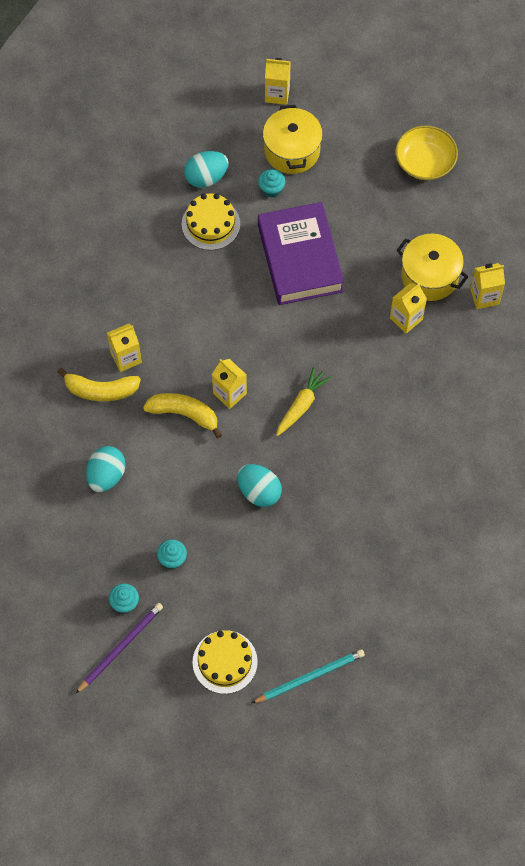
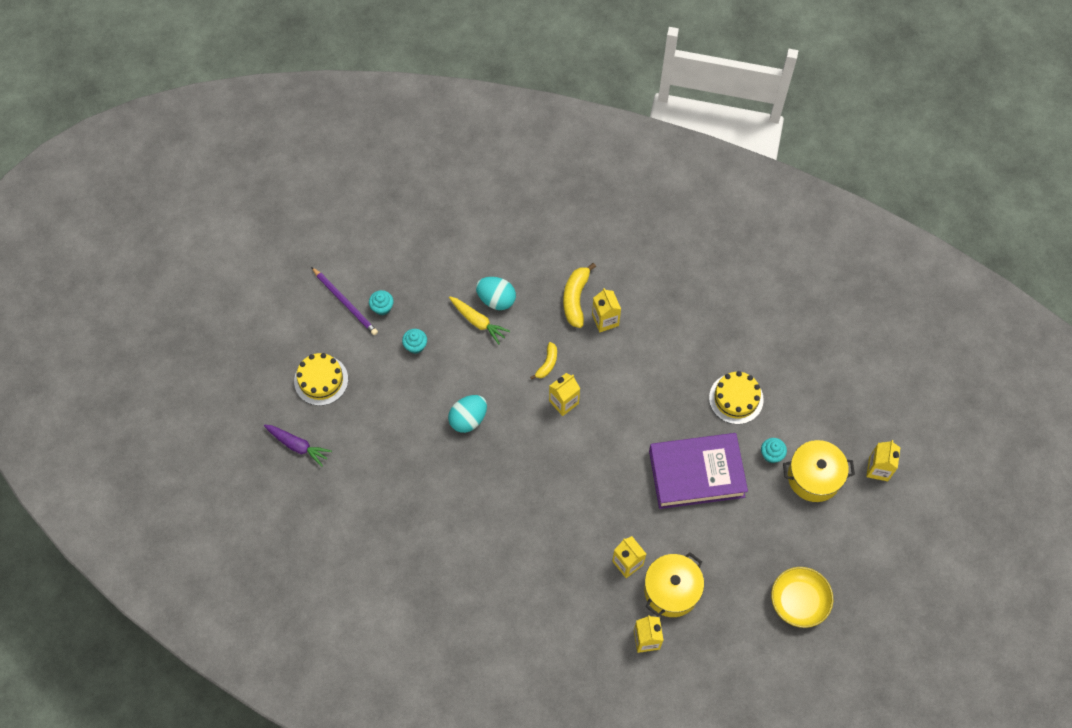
camera: 95 degrees right, 0 degrees up
yellow banana [143,393,222,438] -> yellow banana [530,342,557,379], size x0.60
turquoise egg [184,151,229,188] -> none
turquoise pencil [252,649,365,703] -> purple carrot [264,424,332,467]
yellow carrot [276,367,331,436] -> yellow carrot moved to [449,296,510,344]

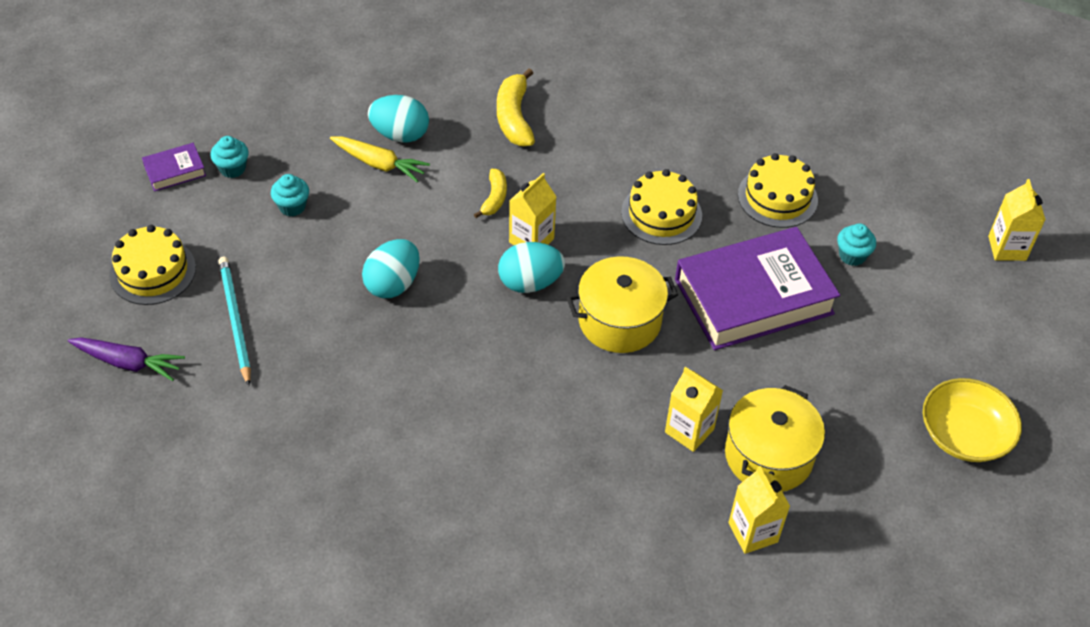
camera: 15 degrees left, 15 degrees down
purple pencil [311,267,378,335] -> purple book [142,143,206,192]
yellow carton [592,288,621,332] -> none
yellow pot [783,440,855,502] -> yellow pot moved to [567,256,678,353]
none -> turquoise pencil [218,257,251,386]
none -> turquoise egg [498,242,565,293]
none -> yellow cake [621,169,702,245]

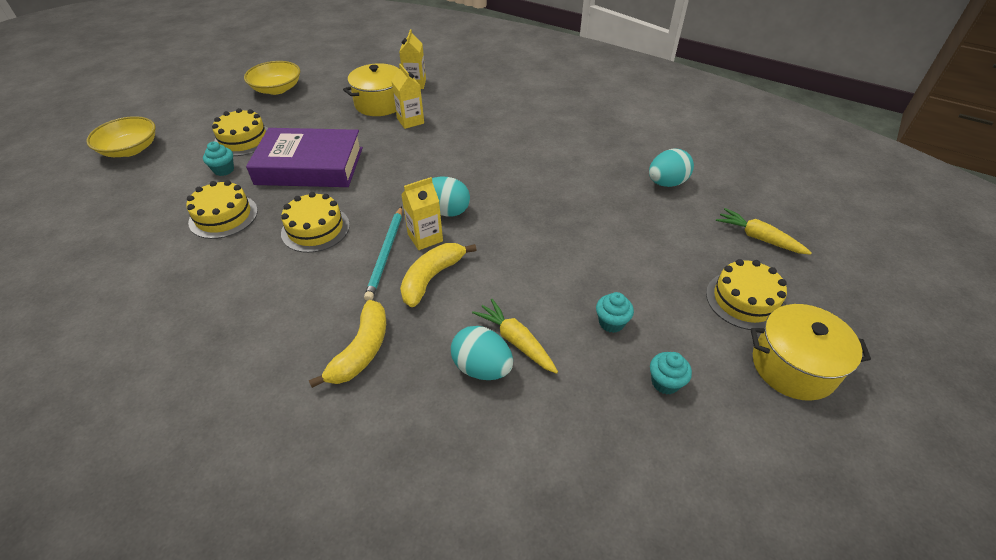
camera: 155 degrees left, 5 degrees down
purple carrot [68,337,185,381] -> yellow carrot [716,208,812,255]
purple book [142,143,206,192] -> none
turquoise pencil [218,257,251,386] -> turquoise pencil moved to [364,206,402,301]
turquoise egg [362,239,420,298] -> turquoise egg moved to [649,149,694,187]
yellow banana [474,169,507,218] -> yellow banana [400,243,476,307], size x1.65
yellow pot [567,256,678,353] -> yellow pot moved to [751,304,871,401]
yellow carton [988,179,1046,261] -> yellow bowl [86,116,156,157]
none -> yellow cake [212,108,268,156]

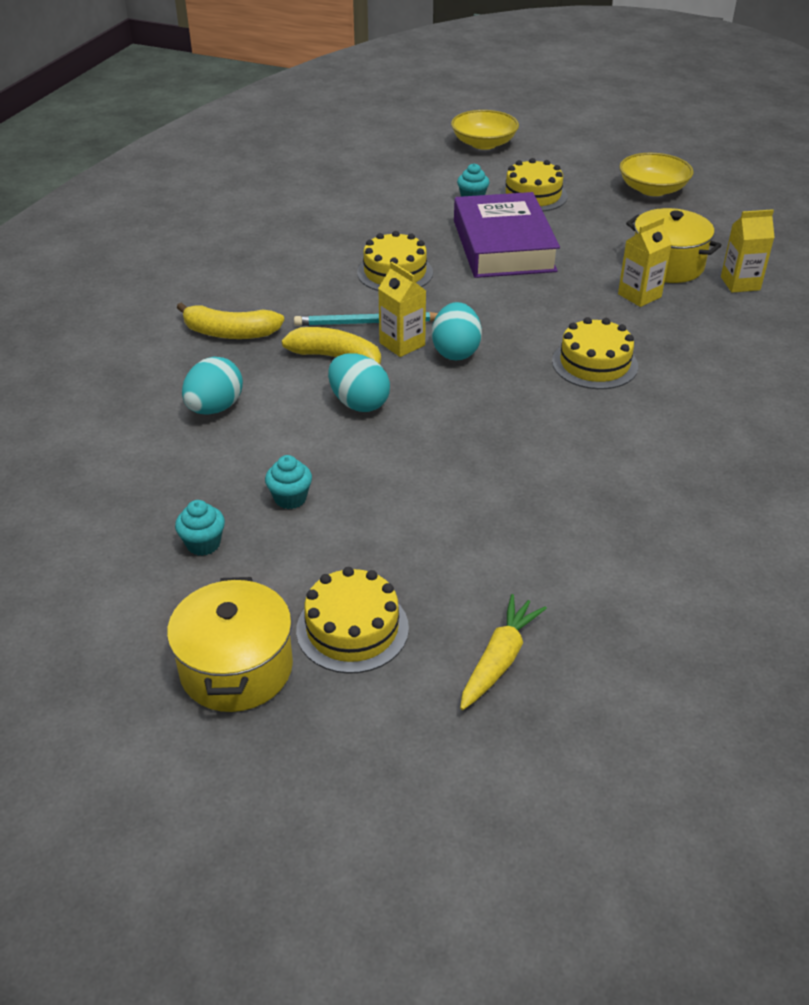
camera: 80 degrees right, 5 degrees down
yellow cake [186,180,258,239] -> yellow cake moved to [552,317,638,389]
yellow carrot [472,299,558,374] -> none
turquoise egg [649,149,694,187] -> turquoise egg moved to [328,353,390,412]

